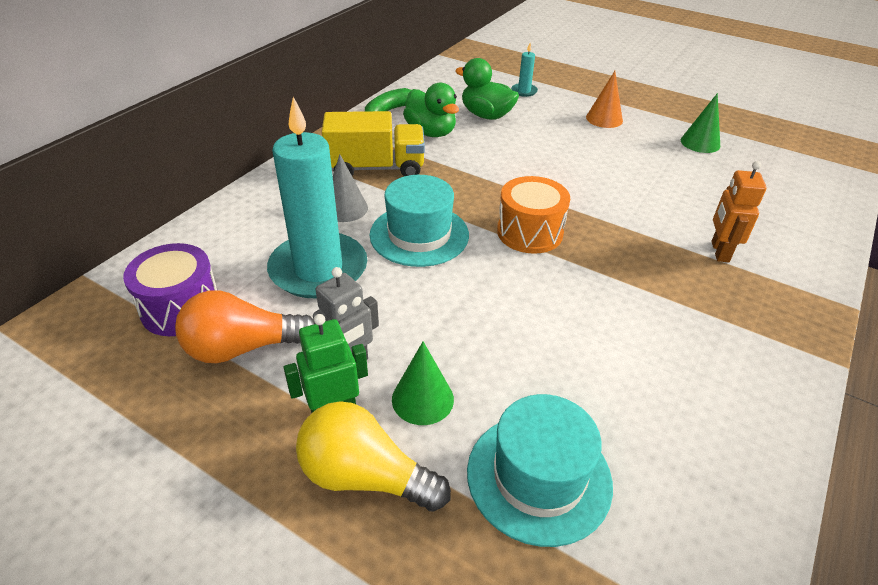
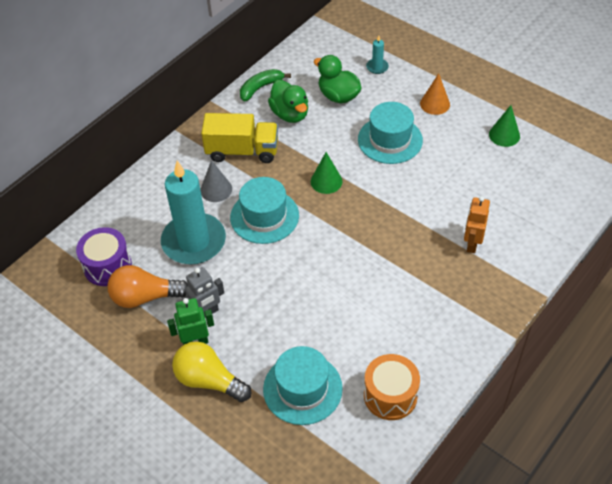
camera: 10 degrees right, 10 degrees up
green cone [392,341,454,425] -> green cone moved to [311,152,343,194]
orange drum [497,176,570,254] -> orange drum moved to [364,354,420,420]
none -> turquoise hat [358,102,423,164]

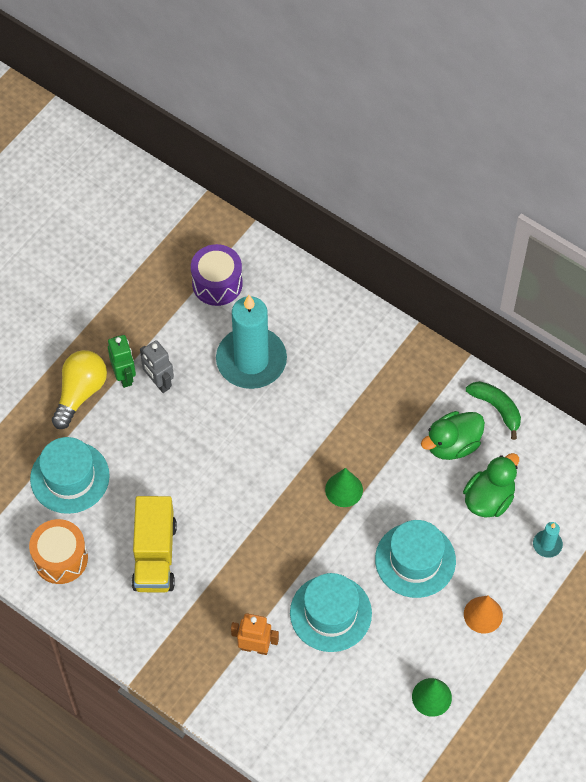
camera: 85 degrees right, 10 degrees up
orange light bulb [107,265,188,308] -> none
grey cone [200,160,232,202] -> none
yellow truck [201,113,278,163] -> yellow truck moved to [131,496,177,592]
turquoise hat [230,177,299,244] -> turquoise hat moved to [290,573,372,652]

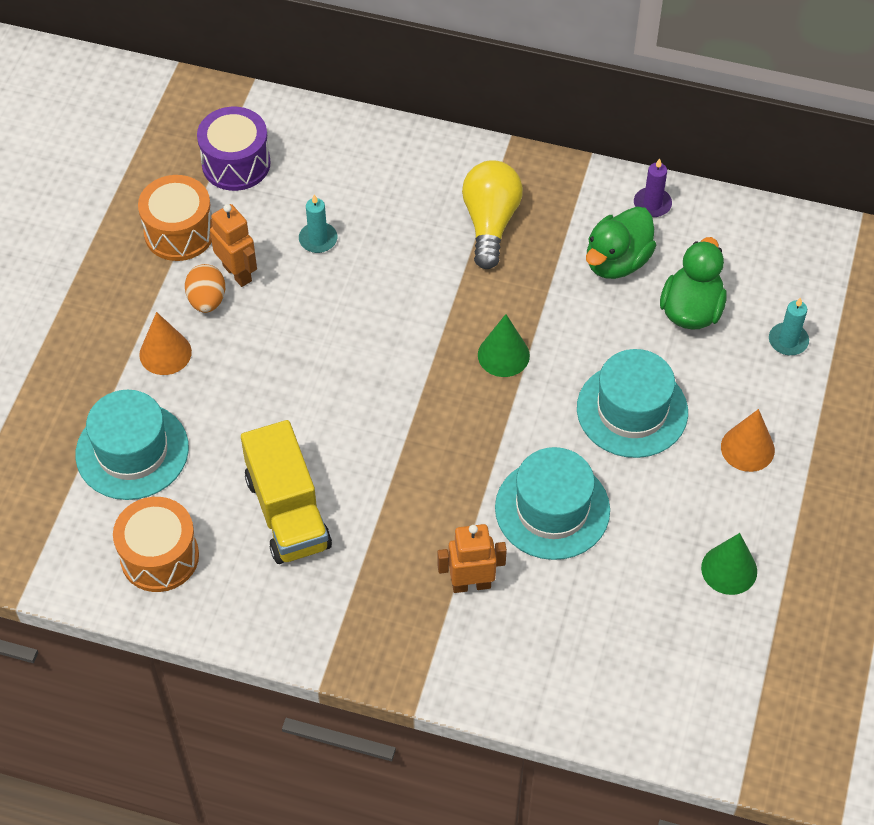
camera: 20 degrees left, 5 degrees down
yellow light bulb [52,350,107,429] -> yellow light bulb moved to [462,160,523,269]
green robot [108,335,136,388] -> none
grey robot [140,340,174,393] -> orange egg [185,264,225,313]
turquoise candle [216,295,287,389] -> turquoise candle [299,194,337,253], size x0.40
green banana [466,381,521,440] -> purple candle [634,158,672,217]
none -> orange drum [138,175,213,261]
none -> orange cone [139,312,192,375]
none -> orange robot [210,204,257,287]

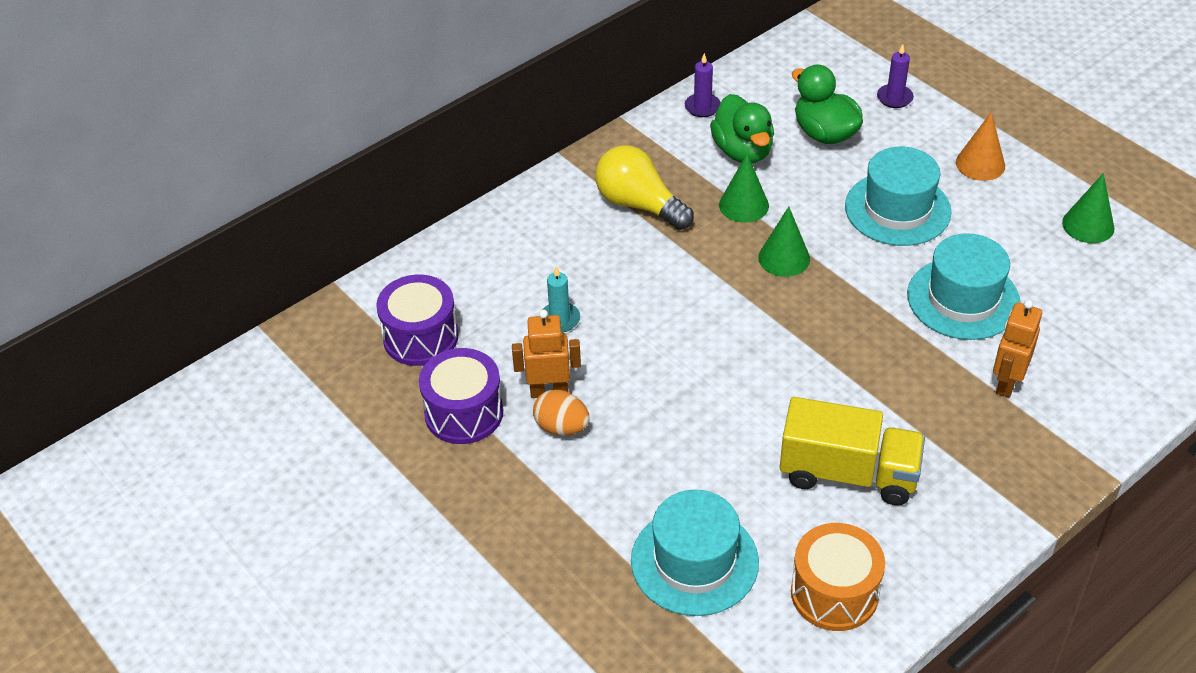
camera: 55 degrees left, 10 degrees down
orange drum [138,175,213,261] -> purple drum [419,348,503,444]
orange cone [139,312,192,375] -> none
turquoise candle [769,297,809,355] -> purple candle [877,44,914,108]
none -> green cone [719,154,769,223]

